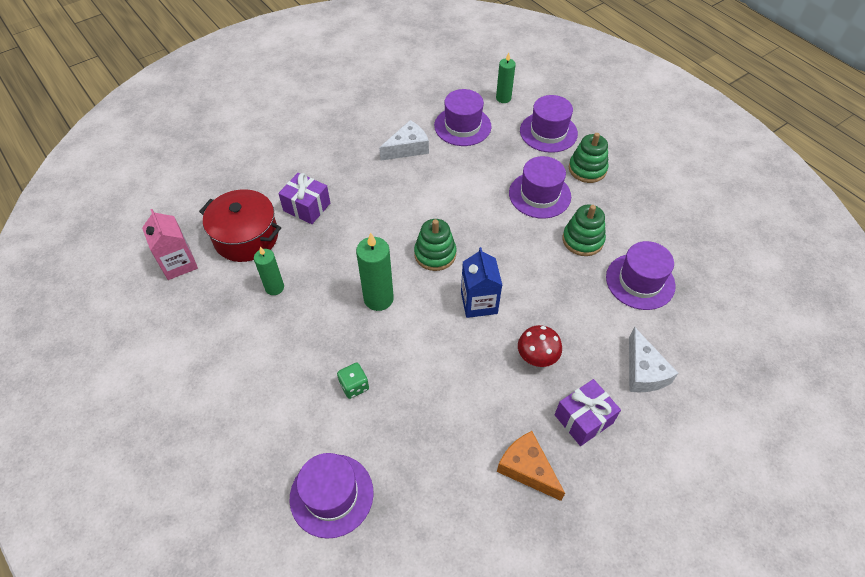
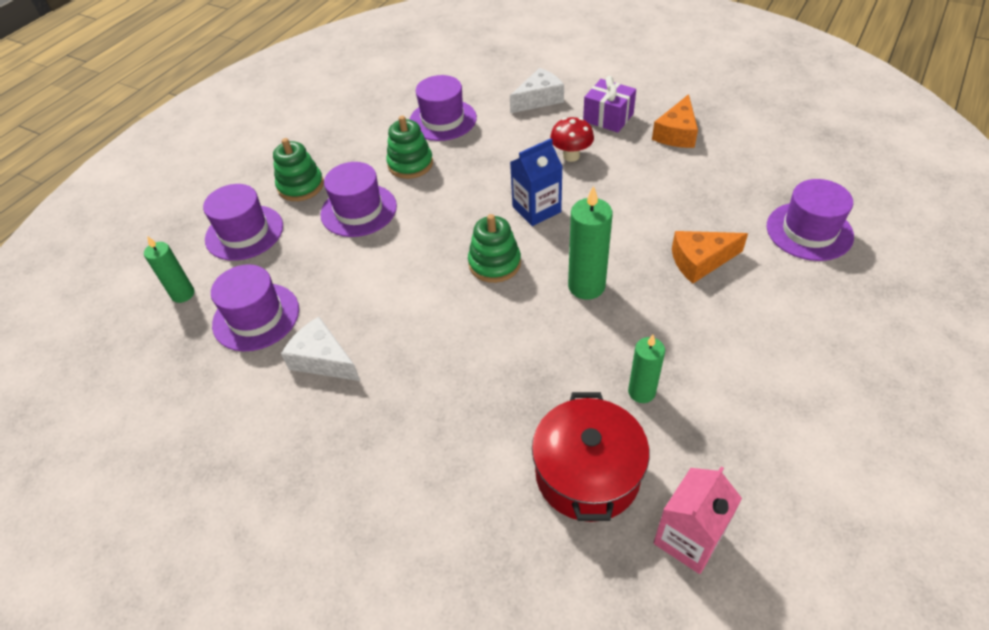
camera: 110 degrees left, 5 degrees down
purple gift [278,173,330,224] -> none
green dice [337,363,369,399] -> orange cheese [672,231,748,284]

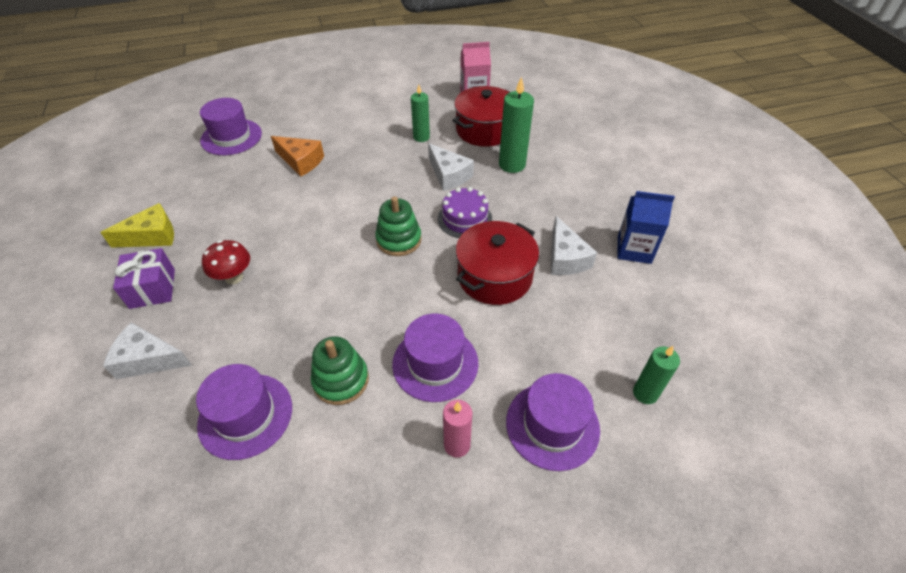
camera: 140 degrees left, 0 degrees up
purple hat [211,264,299,351] -> none
green stacking toy [273,138,324,201] -> pink candle [443,400,472,458]
blue carton [510,138,562,226] -> blue carton moved to [617,191,675,264]
green candle [568,186,613,300] -> green candle moved to [499,76,534,173]
orange cheese [652,94,698,148] -> yellow cheese [100,203,174,248]
none -> white cheese [428,143,474,191]
none -> purple cake [438,187,492,238]
none -> red pot [456,221,539,305]

